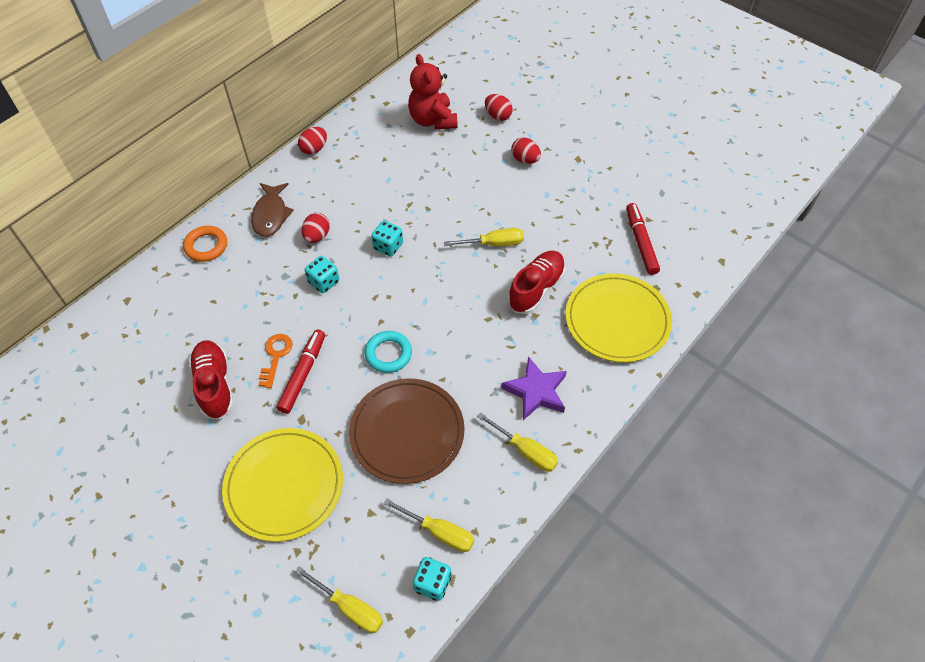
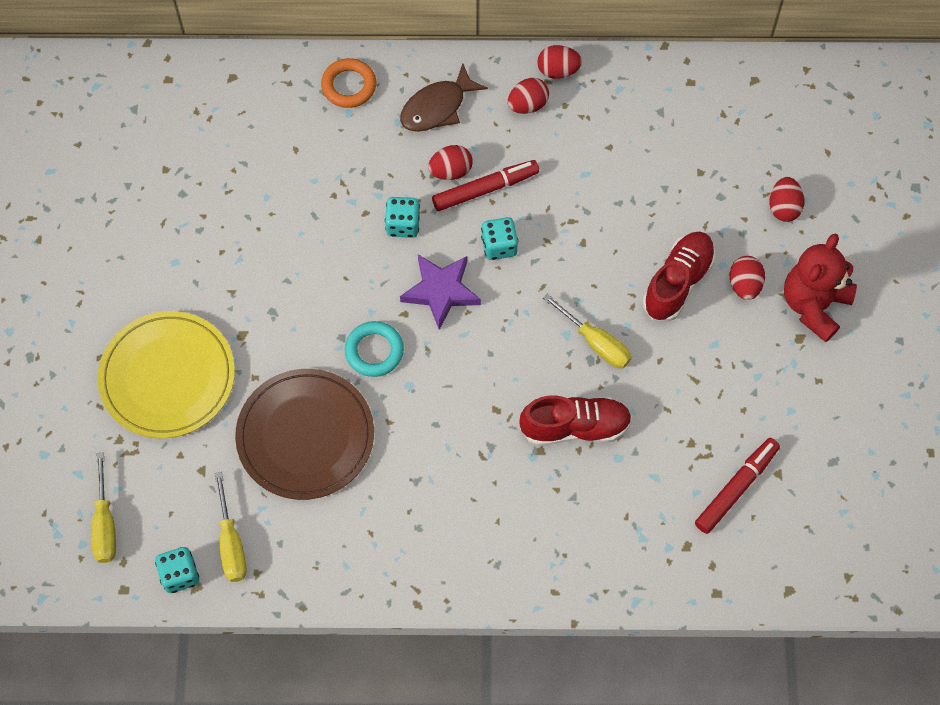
camera: 50 degrees right, 10 degrees up
red shoe [189,340,234,420] -> red shoe moved to [643,232,715,322]
orange key [259,334,293,388] -> none
red marker [277,329,325,414] -> red marker moved to [432,160,539,211]
red teddy bear [408,54,458,130] -> red teddy bear moved to [784,234,857,342]
yellow screwdriver [477,412,558,472] -> none
purple star [501,356,567,420] -> purple star moved to [400,254,481,330]
yellow plate [566,273,672,363] -> none
none -> red egg [508,78,549,114]

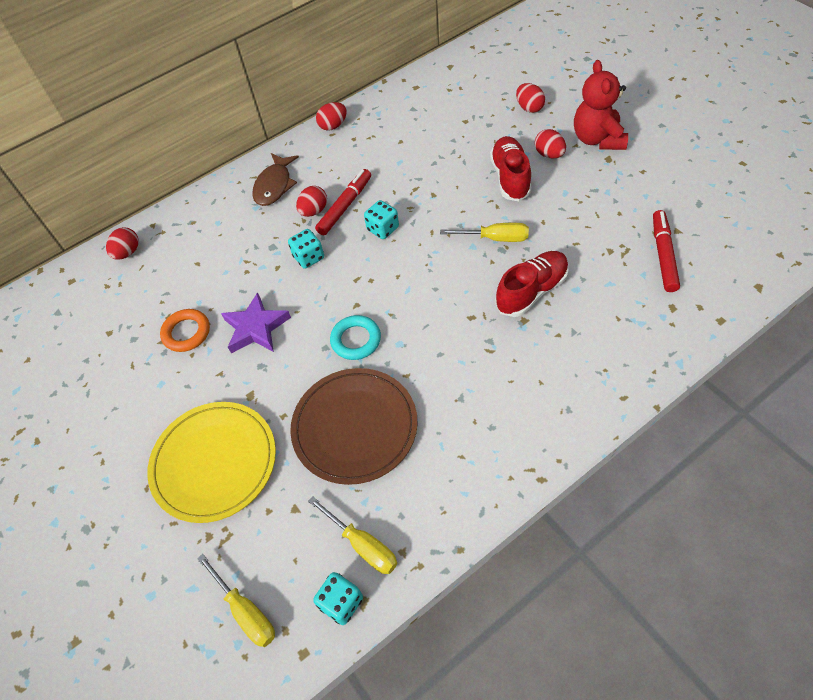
camera: 30 degrees left, 10 degrees down
orange ring [321,58,376,108] -> orange ring moved to [160,309,210,352]
purple star [400,254,481,330] -> purple star moved to [221,292,291,353]
red egg [508,78,549,114] -> red egg moved to [106,227,139,260]

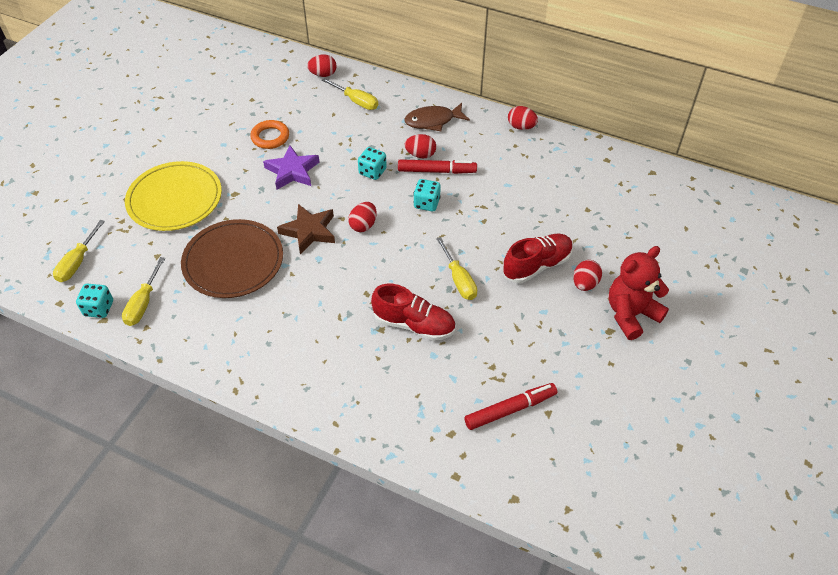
camera: 55 degrees right, 5 degrees down
turquoise ring [330,315,381,360] -> brown star [277,204,335,254]
red egg [516,83,545,113] -> red egg moved to [348,202,377,232]
none -> yellow screwdriver [322,78,378,110]

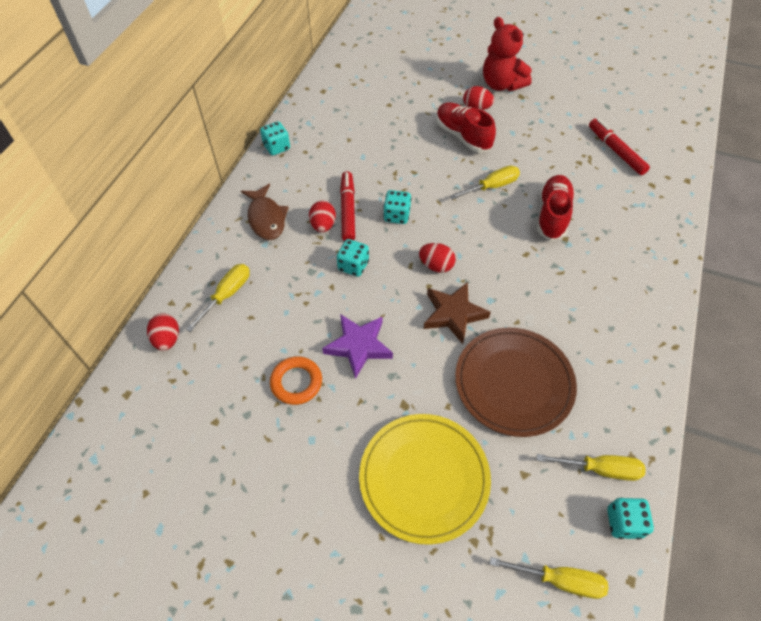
camera: 95 degrees left, 5 degrees up
red egg [508,106,538,130] -> turquoise dice [260,121,290,155]

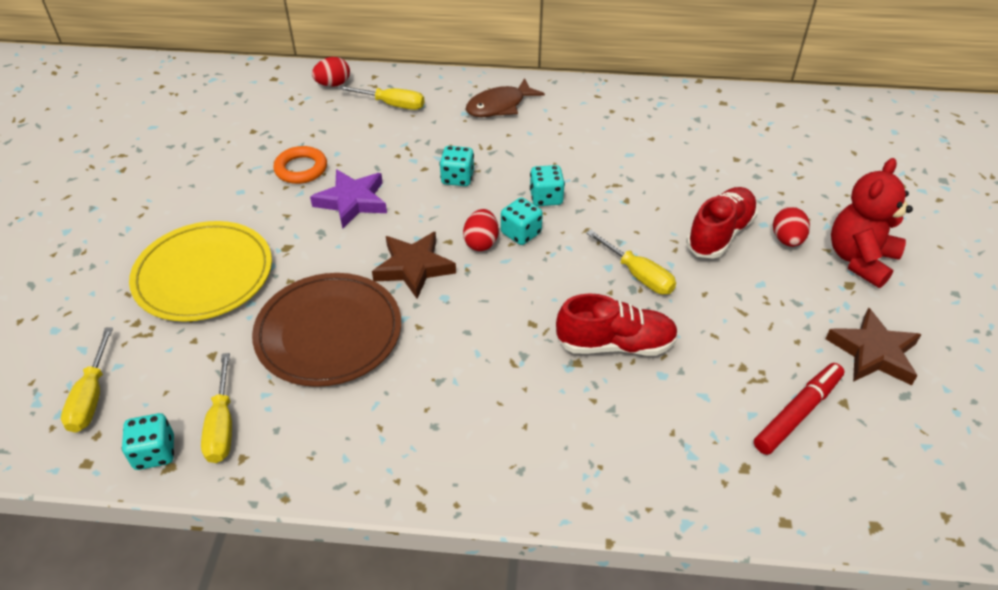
camera: 75 degrees right, 10 degrees down
turquoise dice [260,121,290,155] -> turquoise dice moved to [501,197,543,245]
red egg [309,201,336,232] -> none
red marker [340,171,355,241] -> none
none -> brown star [826,307,922,385]

